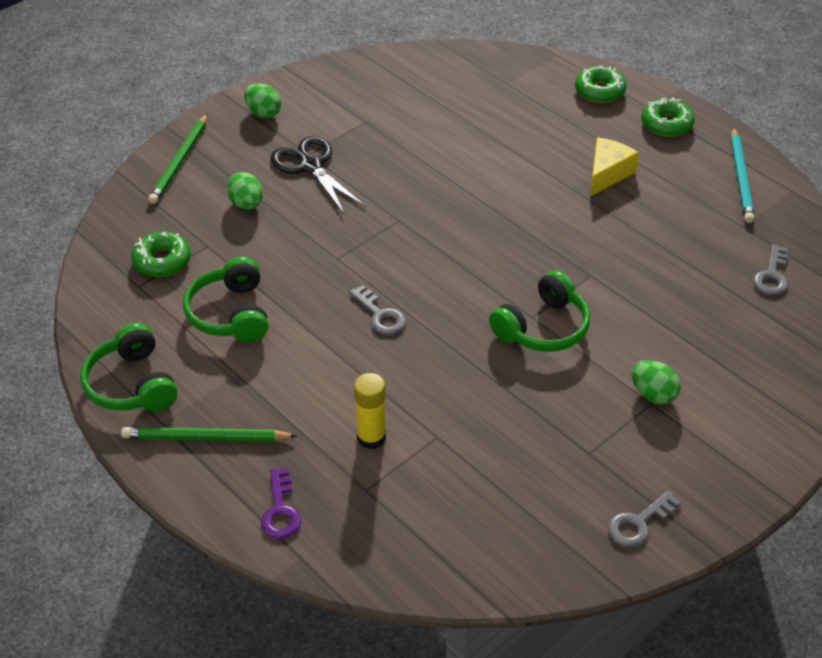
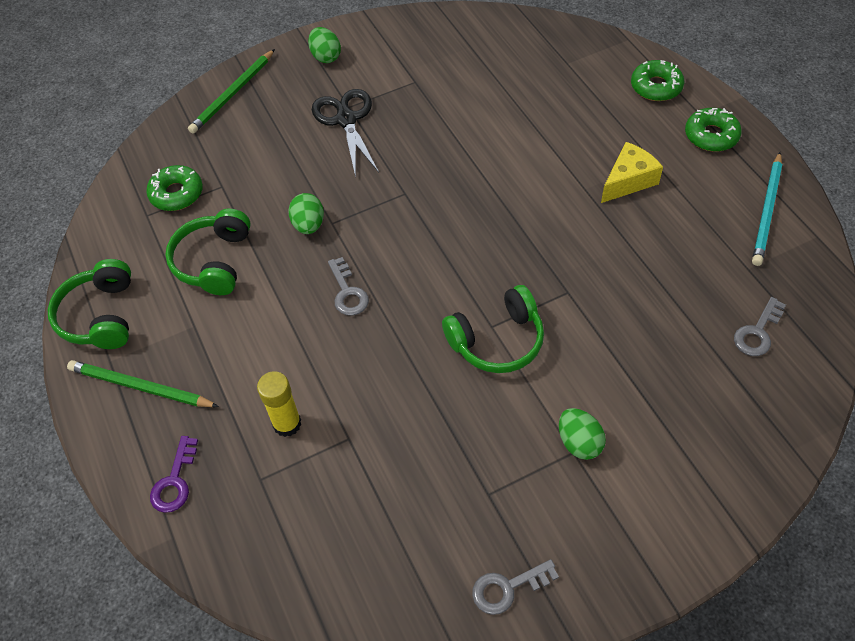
camera: 20 degrees right, 10 degrees up
green egg [226,172,262,210] -> green egg moved to [288,193,324,234]

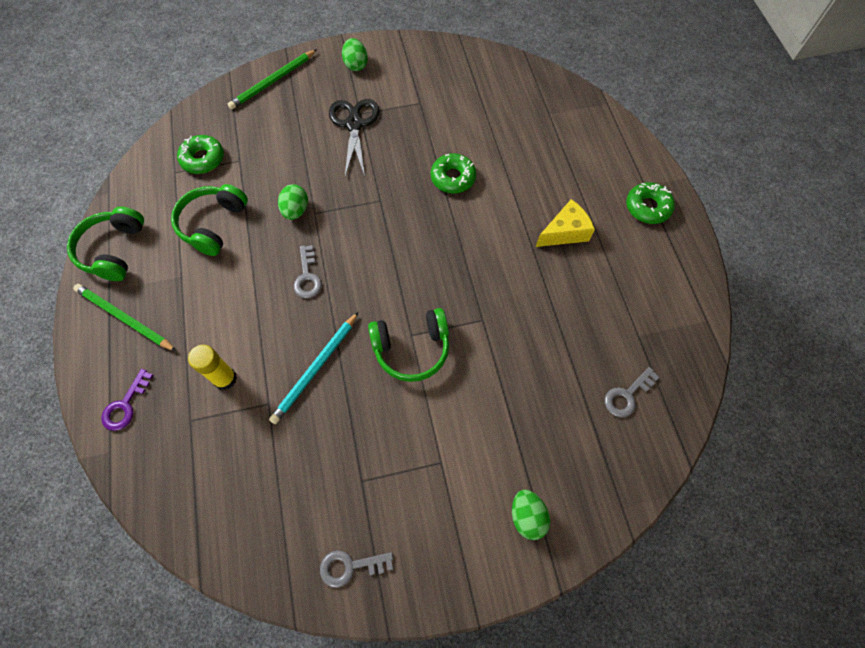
camera: 10 degrees right, 10 degrees up
green egg [559,408,606,460] -> green egg moved to [512,490,550,540]
green donut [631,60,684,101] -> green donut moved to [431,153,476,194]
turquoise pencil [752,152,782,266] -> turquoise pencil moved to [269,312,358,424]

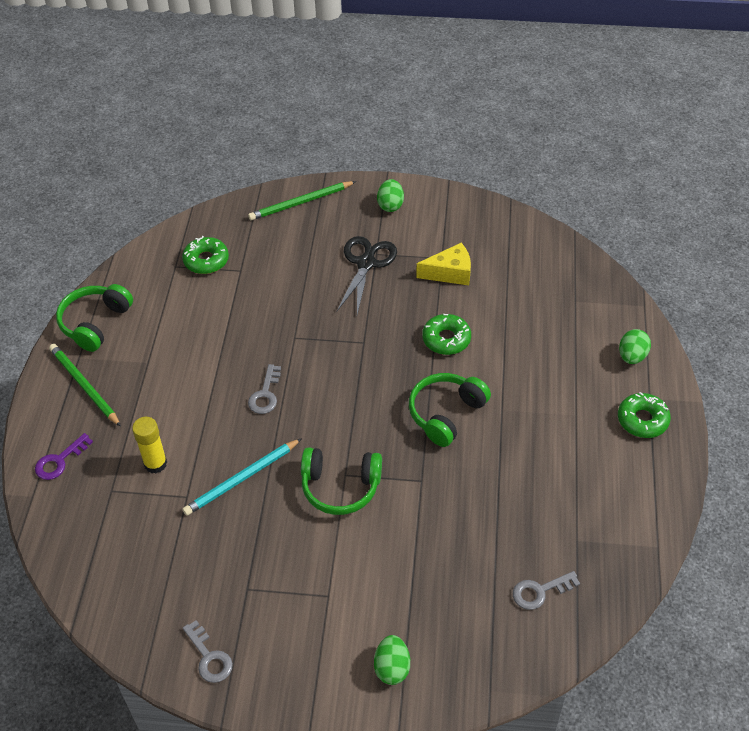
camera: 20 degrees right, 15 degrees down
green headphones [171,184,248,256] -> green headphones moved to [409,373,491,447]
green egg [278,184,308,220] -> green egg moved to [619,329,651,364]
grey key [320,550,393,588] -> grey key turned 135 degrees counterclockwise [183,620,233,683]
yellow cheese [536,199,595,247] -> yellow cheese moved to [416,243,471,285]

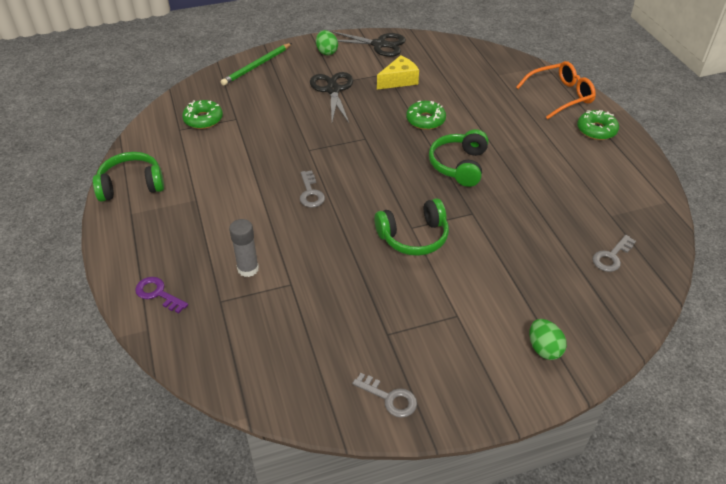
camera: 25 degrees left, 5 degrees down
purple key [35,433,93,480] -> purple key turned 105 degrees clockwise [135,277,188,313]
green pencil [49,344,121,427] -> none
green headphones [56,284,133,352] -> green headphones turned 75 degrees clockwise [93,152,164,202]
yellow glue stick [132,417,167,473] -> grey glue stick [229,219,259,277]
turquoise pencil [182,438,302,516] -> none
green egg [619,329,651,364] -> orange glasses [516,61,596,119]
none -> black scissors [330,31,406,57]

